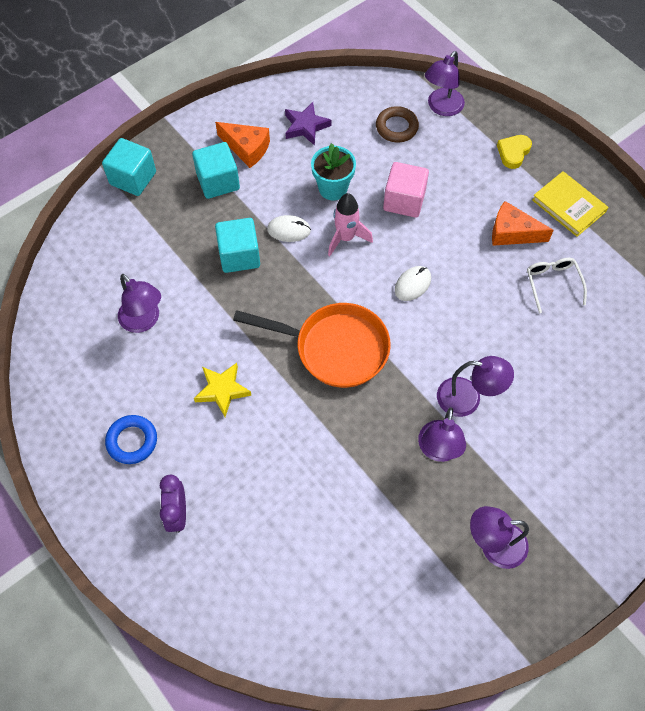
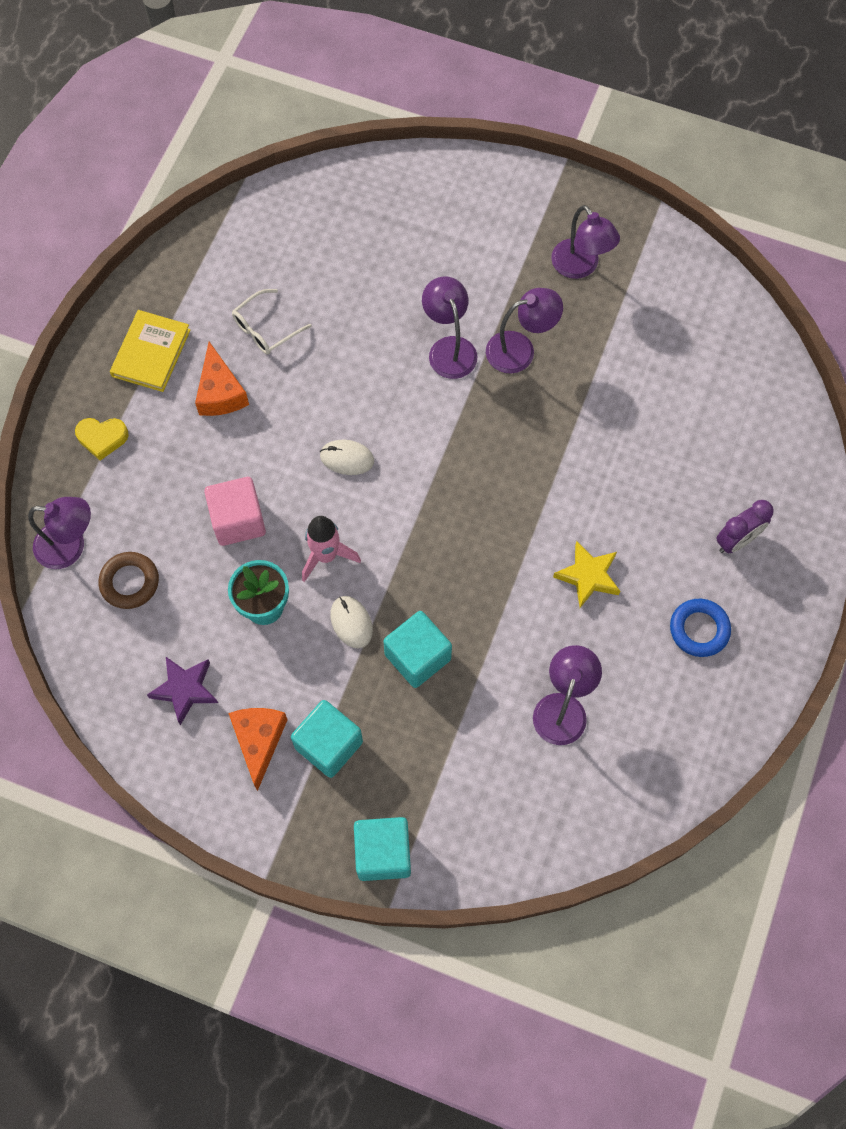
camera: 120 degrees left, 5 degrees up
orange pan [233,303,391,388] -> none

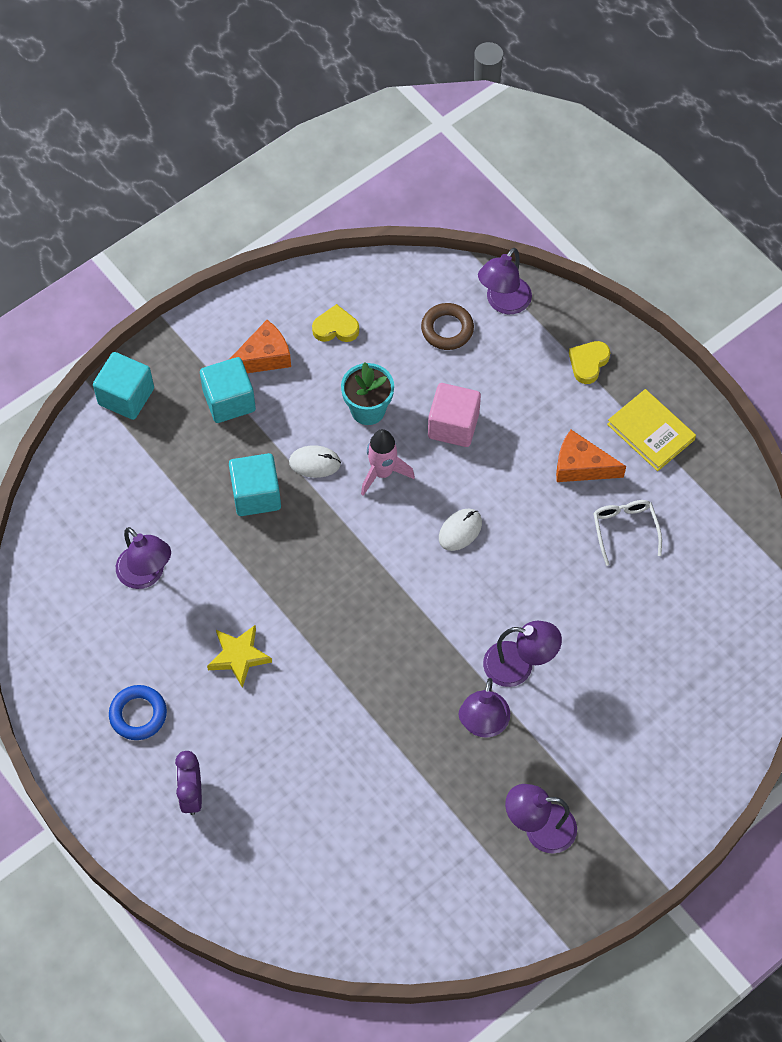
camera: 120 degrees right, 5 degrees down
purple star [147,657,218,725] -> yellow heart [312,304,359,342]
orange cheese [228,708,288,791] -> orange cheese turned 60 degrees counterclockwise [230,320,291,373]

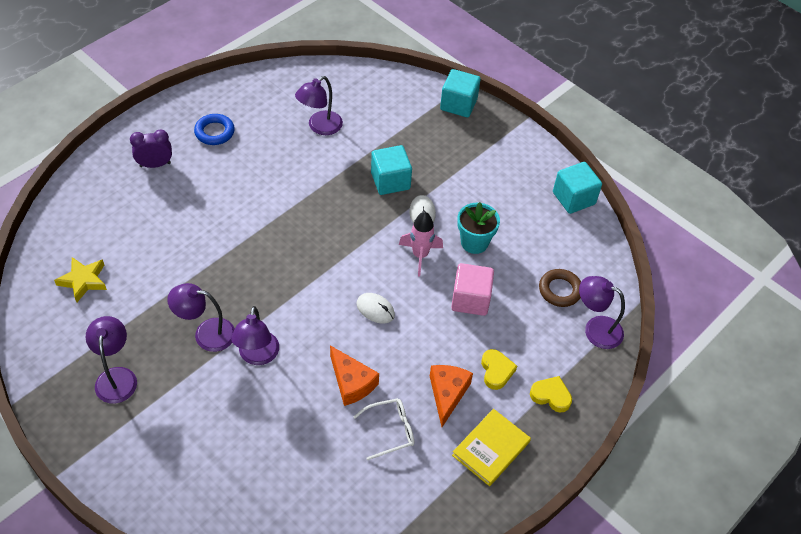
camera: 80 degrees right, 10 degrees down
turquoise cube [200,357,256,423] -> turquoise cube moved to [553,162,602,214]
yellow star [207,625,272,688] -> yellow star moved to [54,257,107,302]
orange cheese [230,320,291,373] -> orange cheese moved to [330,345,379,406]
yellow heart [312,304,359,342] -> yellow heart moved to [481,349,517,390]

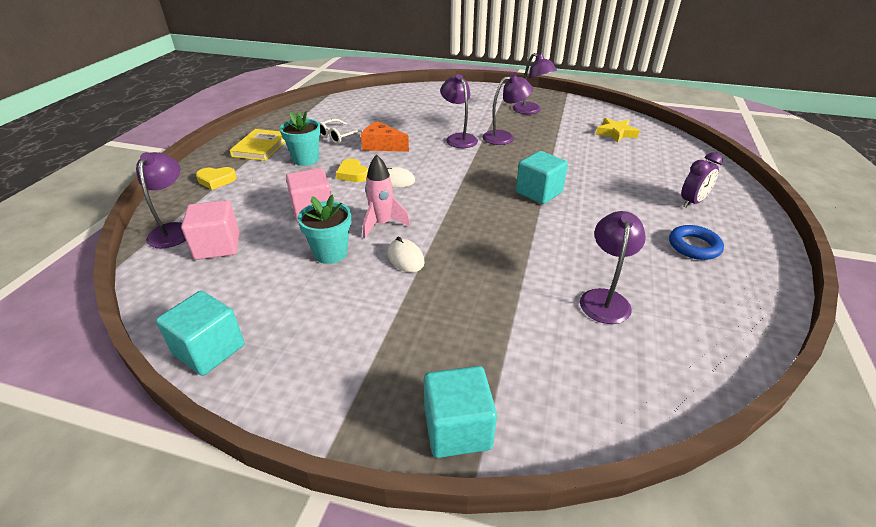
camera: 155 degrees right, 15 degrees down
turquoise cube [371,145,412,195] -> turquoise cube moved to [516,151,568,204]
orange cheese [430,365,473,427] -> turquoise flower pot [280,111,321,166]
yellow heart [481,349,517,390] -> yellow heart moved to [336,159,368,182]
brown ring [539,269,581,307] -> pink cube [181,200,240,260]
purple lamp [579,276,625,349] -> purple lamp turned 90 degrees counterclockwise [136,152,186,248]

